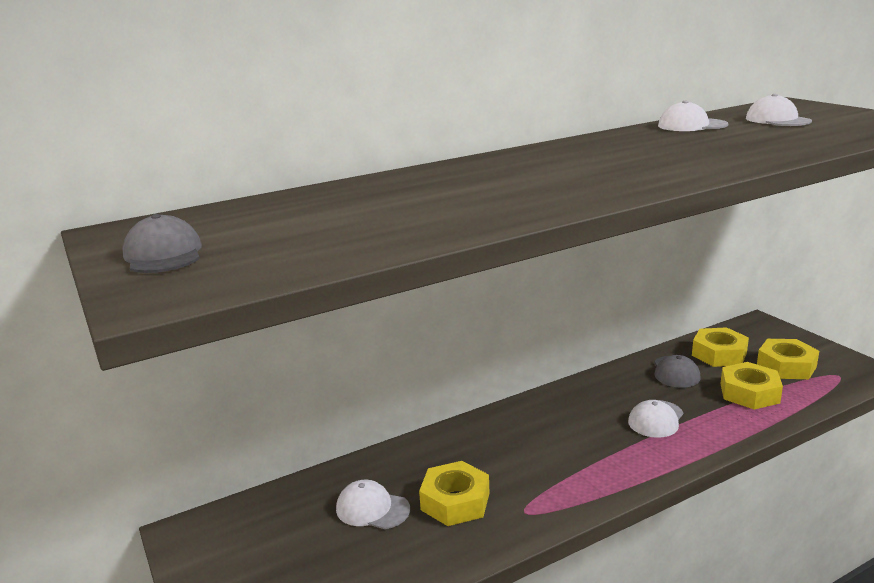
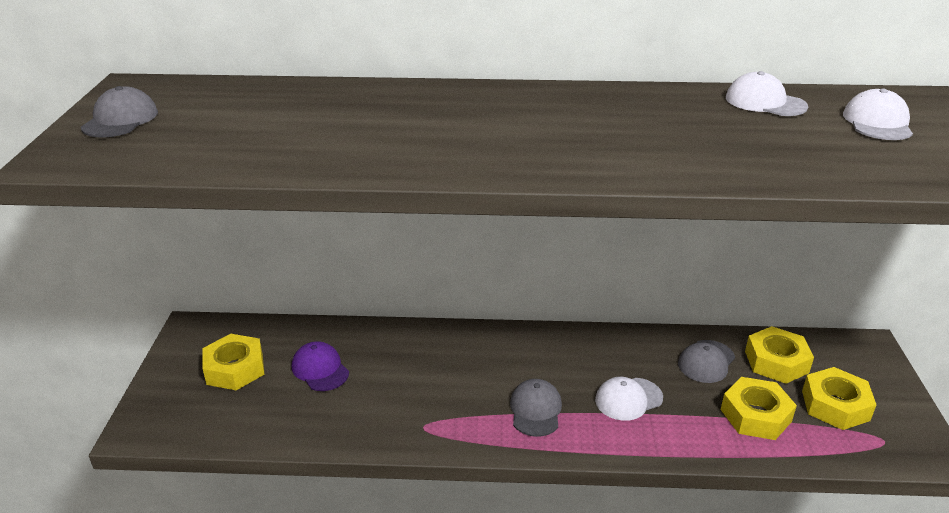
camera: 30 degrees right, 10 degrees up
white cap [336,480,410,529] -> purple cap [292,341,349,391]
yellow nut [419,461,490,526] -> yellow nut moved to [203,334,264,390]
none -> grey cap [510,379,562,437]

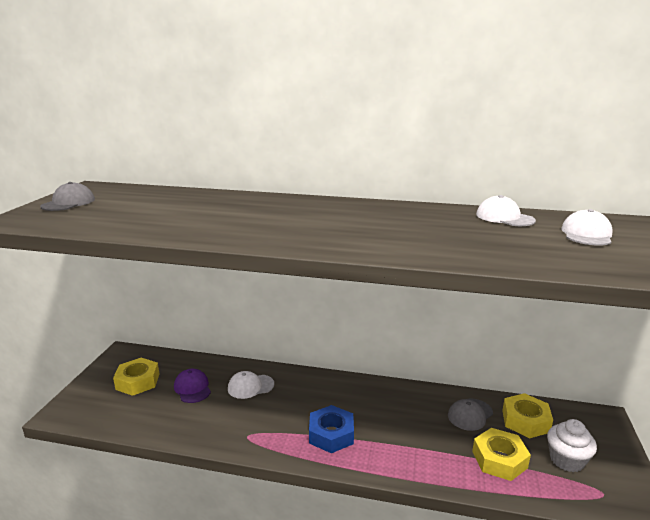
camera: 10 degrees right, 10 degrees down
grey cap [510,379,562,437] -> blue nut [309,405,354,453]
white cap [595,377,663,421] -> white cap moved to [228,371,274,399]
yellow nut [802,367,876,430] -> white cupcake [547,419,597,472]

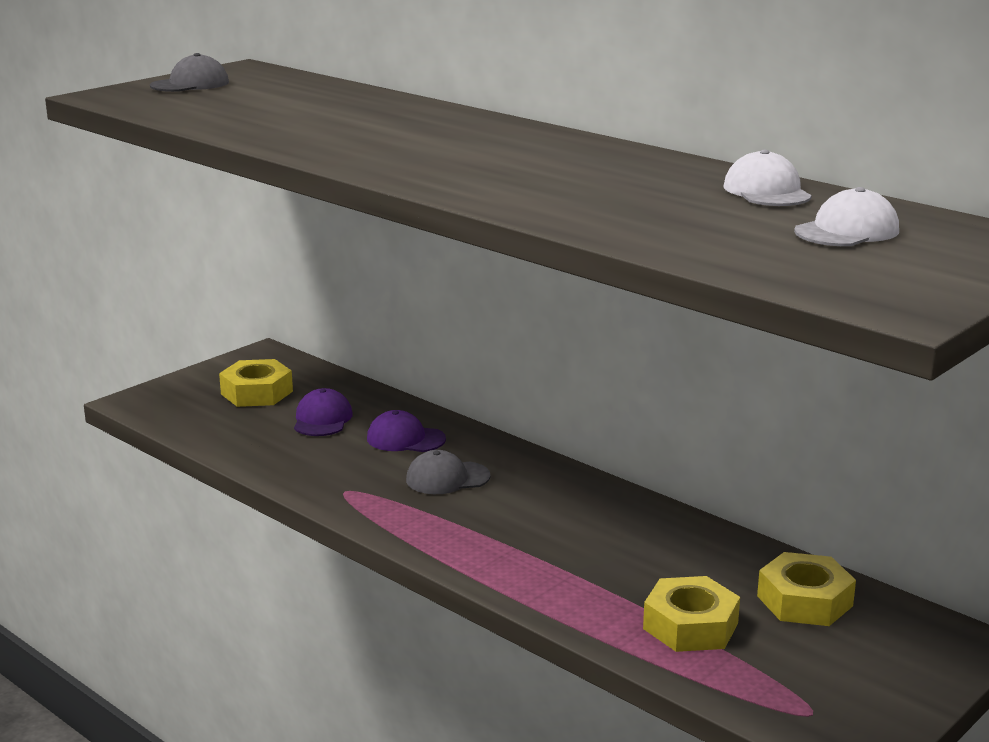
camera: 30 degrees right, 0 degrees up
white cap [228,371,274,399] -> purple cap [367,410,446,452]
blue nut [309,405,354,453] -> none
grey cap [448,398,493,431] -> grey cap moved to [406,450,490,494]
white cupcake [547,419,597,472] -> none

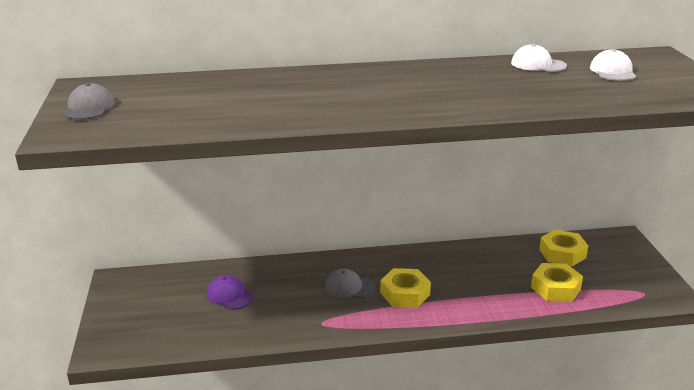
camera: 50 degrees left, 5 degrees up
yellow nut [219,359,293,407] -> yellow nut moved to [380,268,431,308]
purple cap [367,410,446,452] -> none
grey cap [406,450,490,494] -> grey cap turned 75 degrees clockwise [325,269,376,298]

